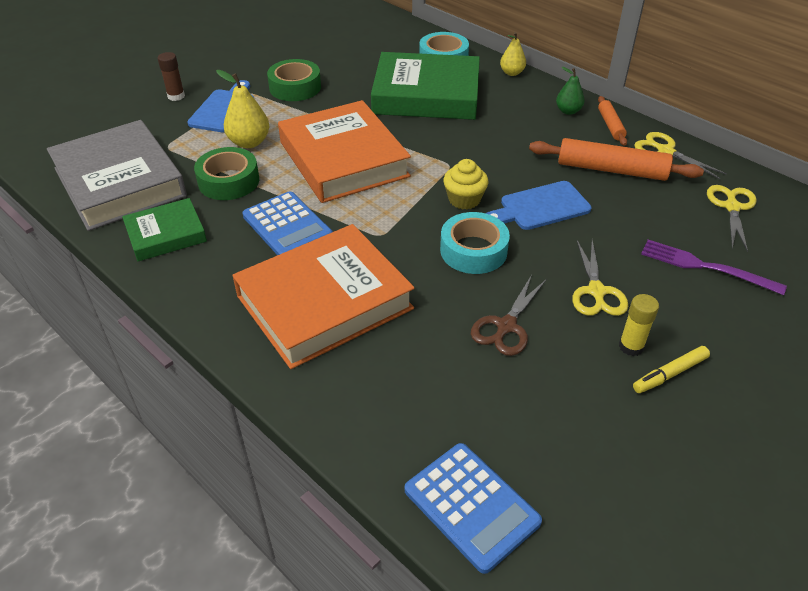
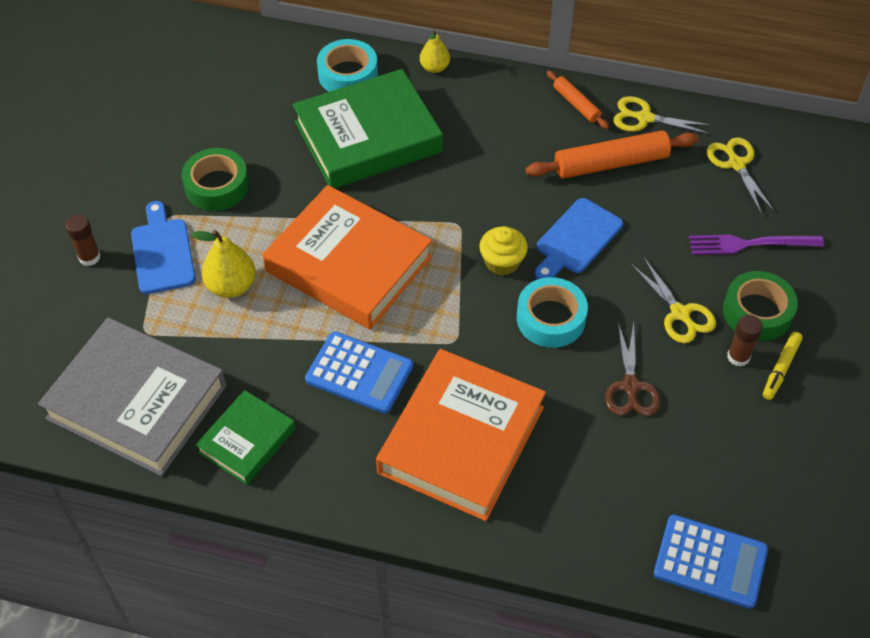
camera: 30 degrees left, 10 degrees up
green tape [194,147,259,200] -> green tape moved to [723,271,798,341]
green pear [556,67,585,115] -> none
yellow glue stick [619,294,659,356] -> brown glue stick [727,315,763,367]

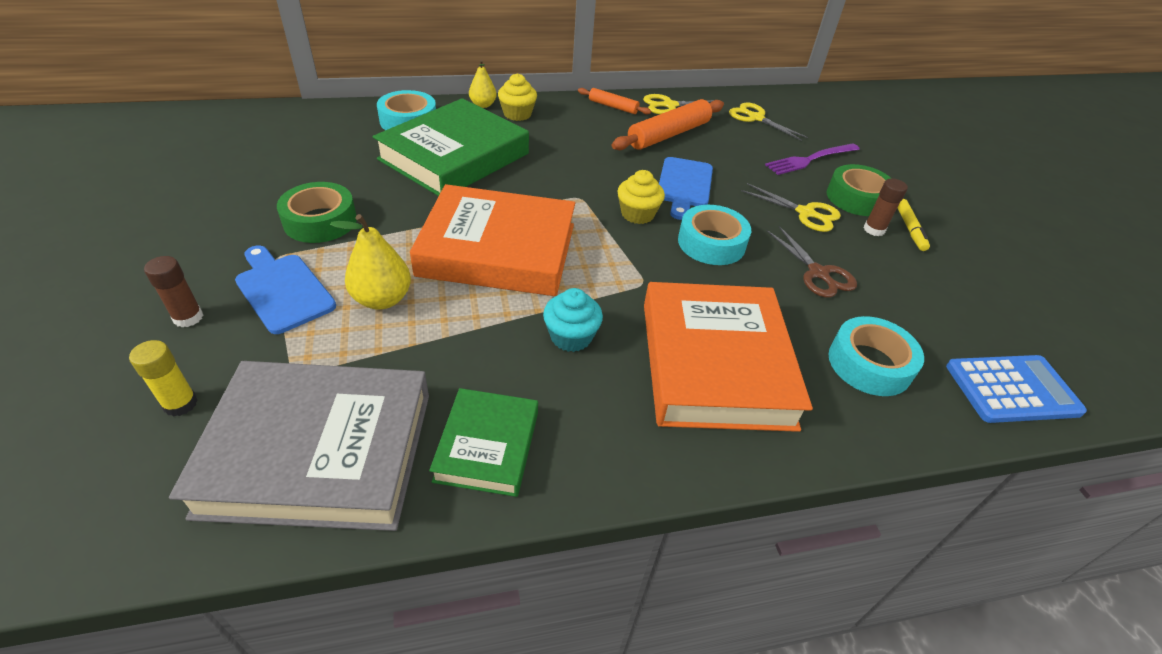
camera: 30 degrees left, 10 degrees down
blue calculator [305,331,413,414] -> turquoise cupcake [543,288,603,352]
none -> yellow glue stick [129,340,198,417]
none -> yellow cupcake [498,73,537,121]
none -> turquoise tape [829,316,924,396]

